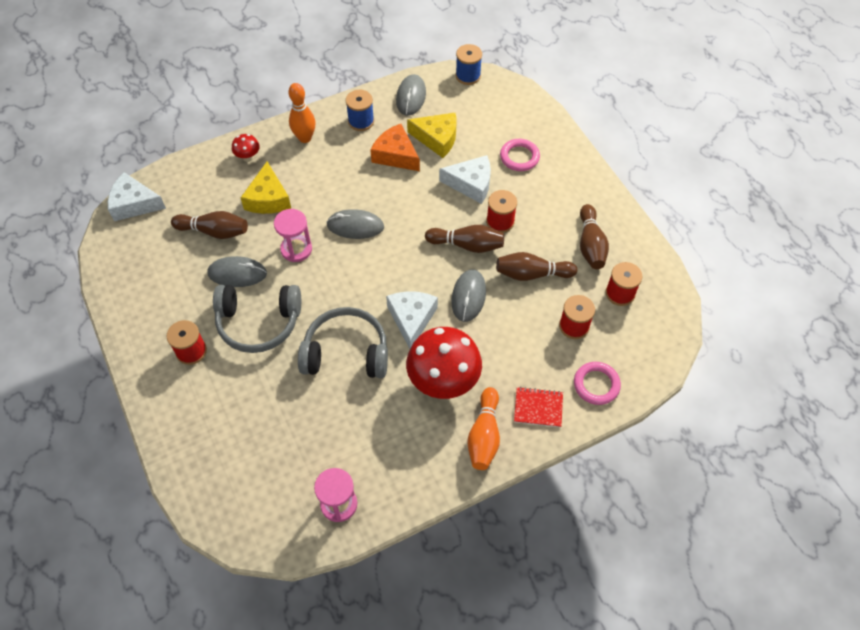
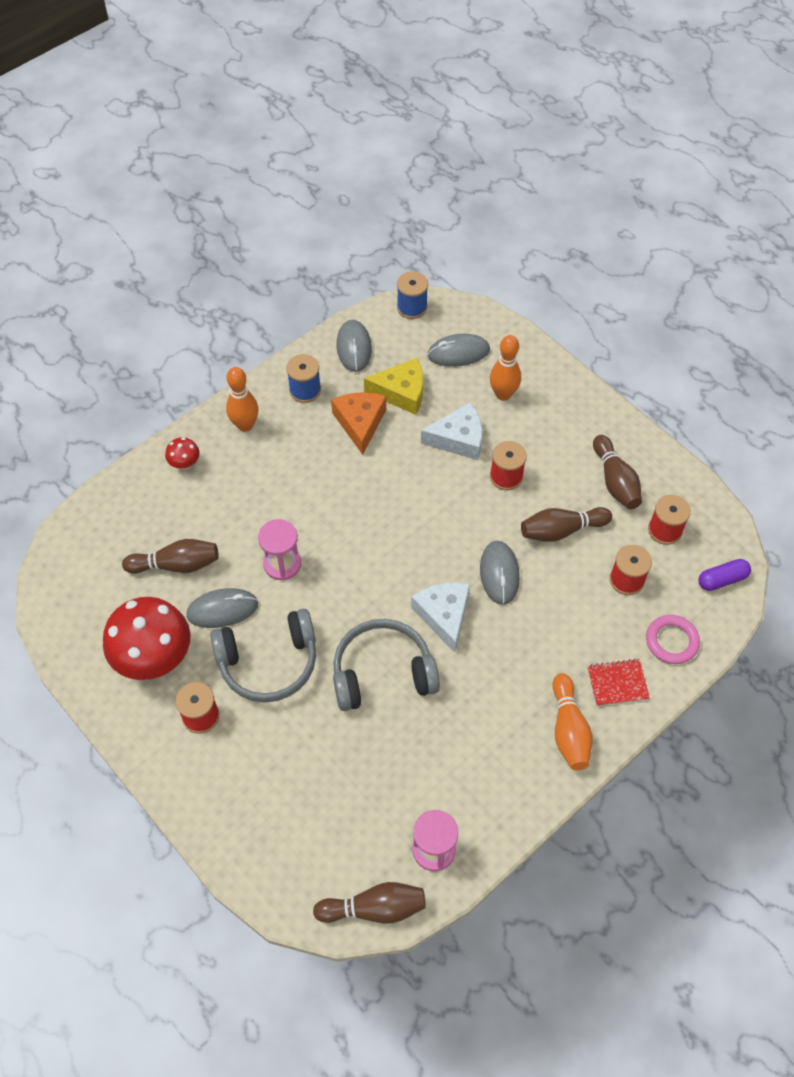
camera: 15 degrees left, 0 degrees up
white cheese [108,172,166,221] -> none
yellow cheese [241,162,291,214] -> none
grey mouse [327,209,384,239] -> grey mouse moved to [427,334,490,367]
orange cheese [370,124,420,171] -> orange cheese turned 60 degrees clockwise [331,392,386,455]
red mushroom [406,327,482,399] -> red mushroom moved to [103,597,190,680]
brown bowling pin [425,225,504,253] -> brown bowling pin moved to [313,882,426,924]
pink ring [500,139,540,171] -> orange bowling pin [490,335,521,401]
none -> purple capsule [698,559,751,591]

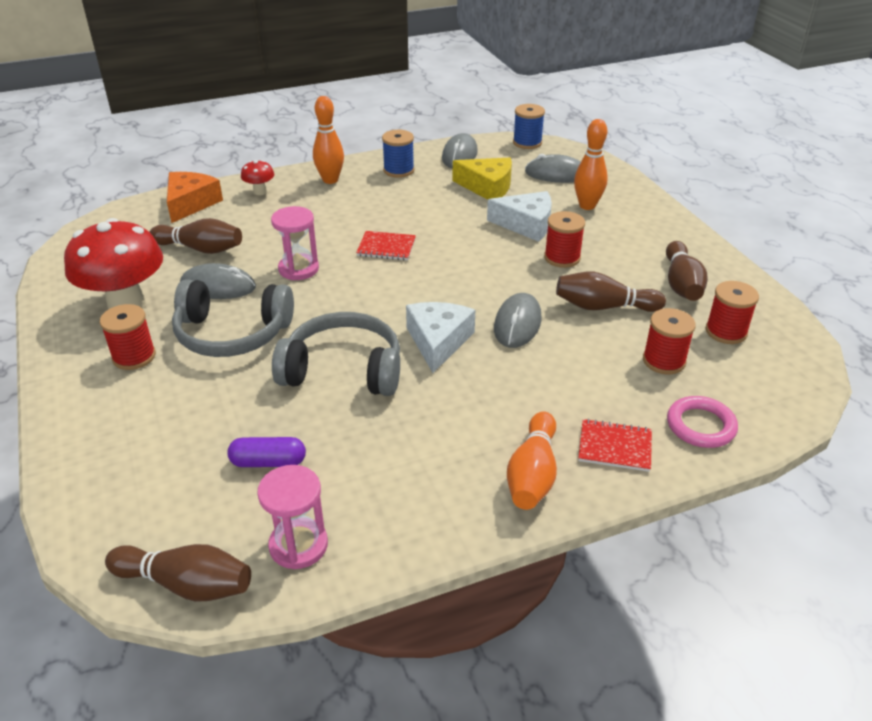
camera: 20 degrees right, 20 degrees down
orange cheese [331,392,386,455] -> orange cheese moved to [167,172,223,223]
purple capsule [698,559,751,591] -> purple capsule moved to [227,437,306,467]
none -> red notebook [356,231,416,260]

